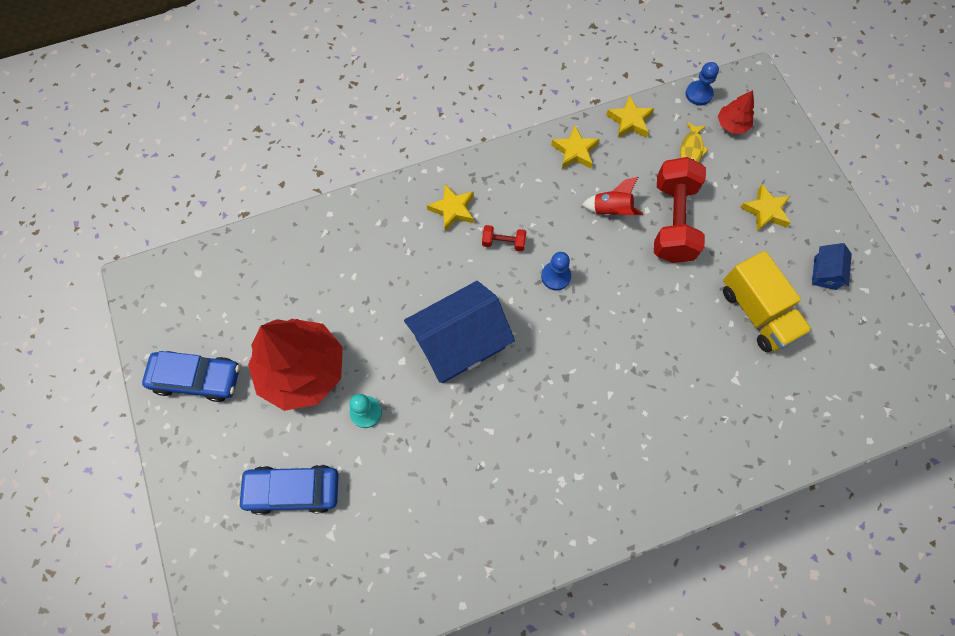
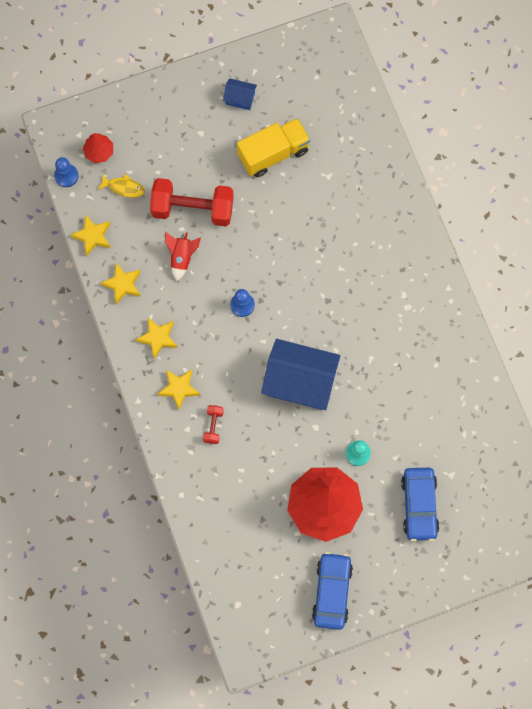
camera: 90 degrees left, 5 degrees up
blue house [404,281,515,383] -> blue house turned 45 degrees counterclockwise [261,339,340,410]
red dumbbell [482,225,526,251] -> red dumbbell moved to [203,405,224,444]
yellow star [740,184,791,232] -> yellow star moved to [136,318,178,359]

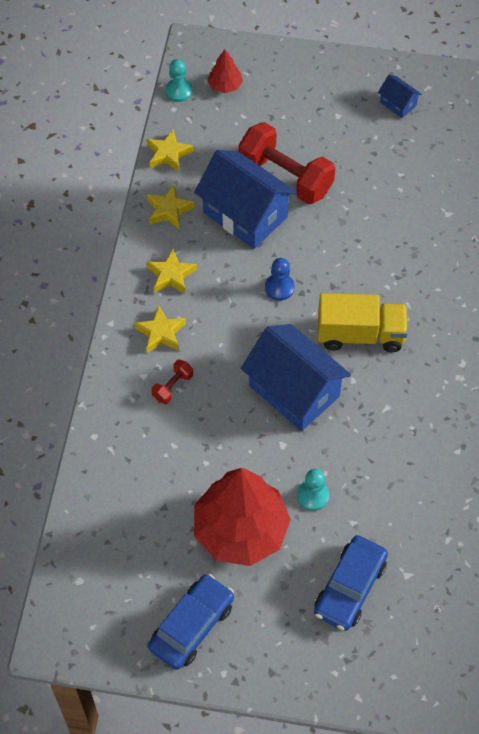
camera: 30 degrees right, 15 degrees down
blue pawn [54,157,78,187] -> turquoise pawn [165,59,193,102]
yellow fish [98,174,145,197] -> none
red rocket [165,232,201,281] -> blue house [194,150,297,249]
yellow truck [237,118,310,177] -> yellow truck moved to [318,293,408,352]

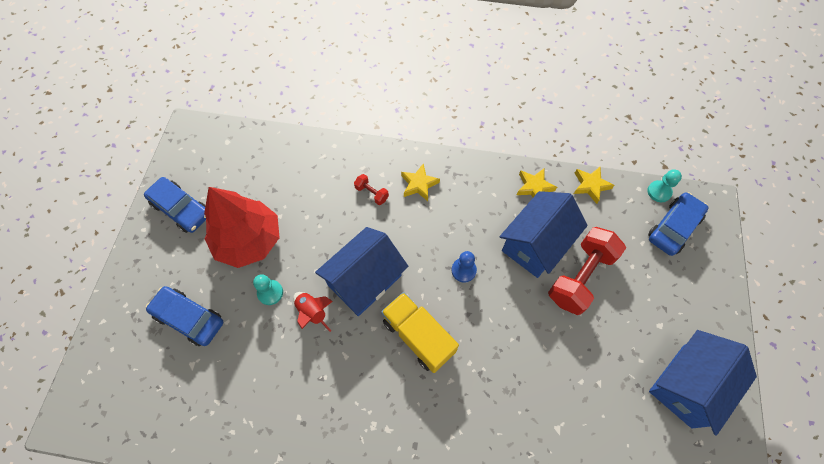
camera: 90 degrees right, 5 degrees up
yellow star [147,249,197,294] -> none
red tree [208,49,243,93] -> blue car [648,192,708,256]
yellow truck [318,293,408,352] -> yellow truck turned 135 degrees clockwise [381,292,459,373]
blue house [378,74,422,118] -> blue house [649,330,757,436], size x2.19
none -> red rocket [293,292,333,332]

